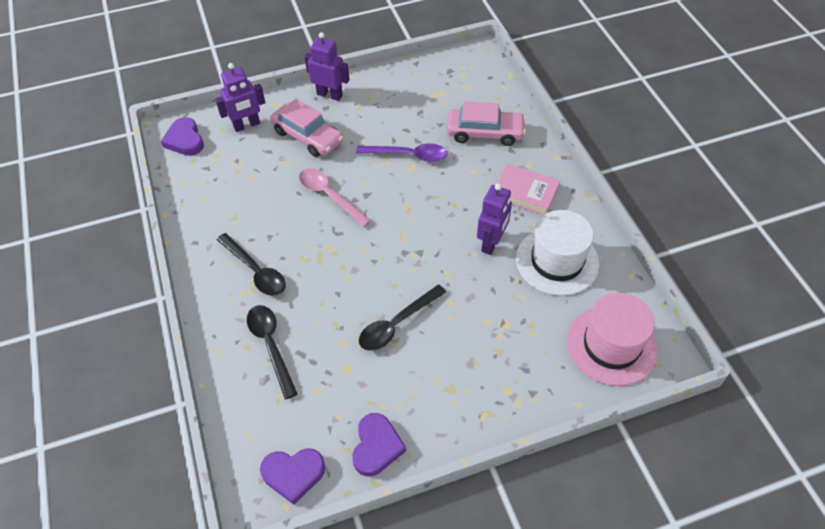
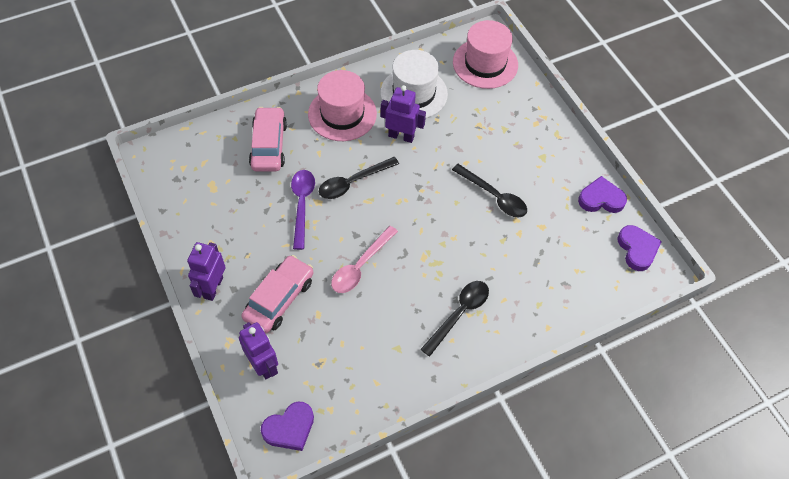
camera: 100 degrees left, 5 degrees up
black spoon [247,305,298,399] -> black spoon moved to [319,157,399,199]
pink book [498,164,560,215] -> pink hat [308,70,377,141]

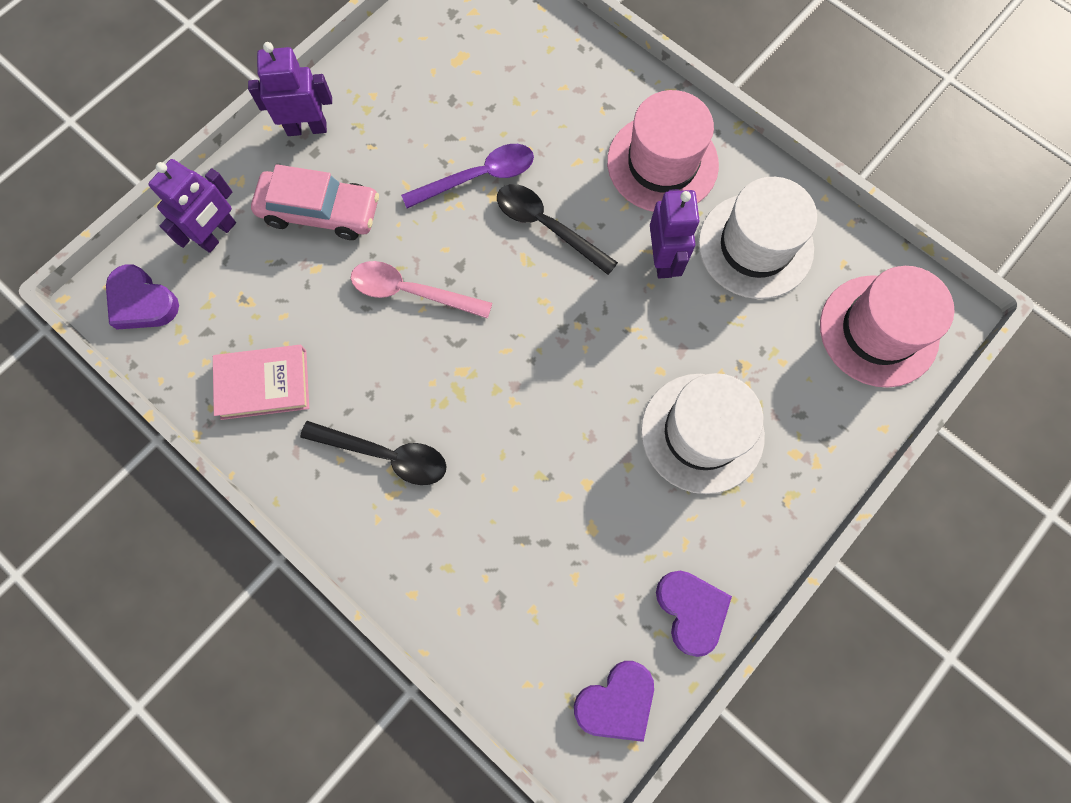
camera: 70 degrees right, 15 degrees up
pink car [249,107,287,171] -> none
black spoon [452,164,527,217] -> none
none -> pink book [213,345,309,420]
none -> white hat [641,373,765,494]

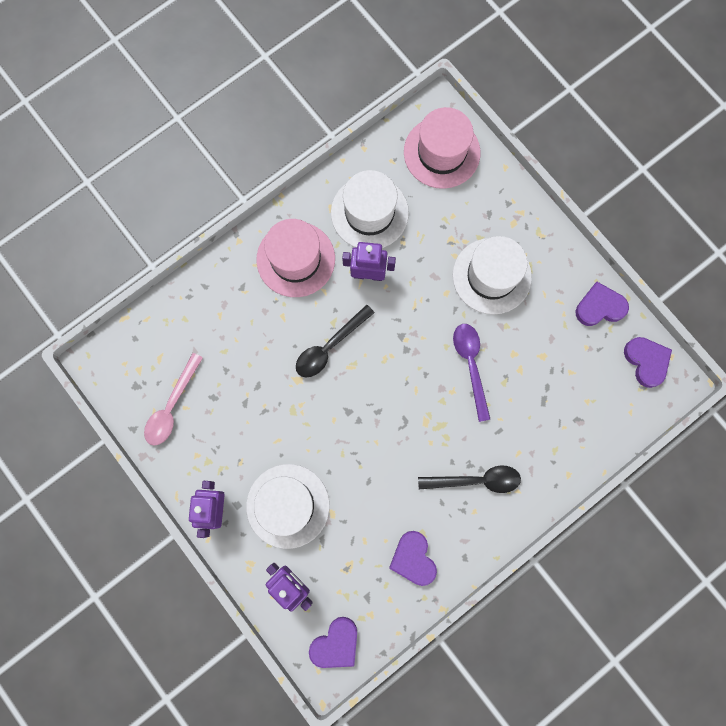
camera: 80 degrees left, 5 degrees up
pink book [213,345,309,420] -> purple heart [389,531,437,586]
pink car [251,164,379,240] -> white hat [246,464,330,549]
black spoon [300,421,446,485] -> black spoon turned 60 degrees clockwise [418,465,521,493]
pink spoon [351,261,492,319] -> pink spoon moved to [144,353,203,446]
purple spoon [401,144,534,208] -> purple spoon moved to [453,324,490,422]

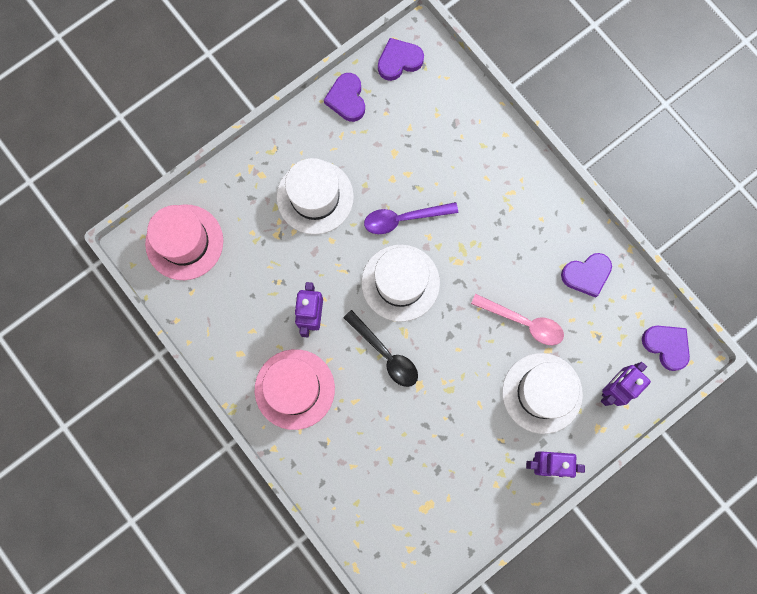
camera: 90 degrees left, 0 degrees up
pink spoon [144,353,203,446] -> pink spoon moved to [471,294,564,345]
white hat [331,170,409,248] -> white hat moved to [361,245,440,322]
black spoon [418,465,521,493] -> none

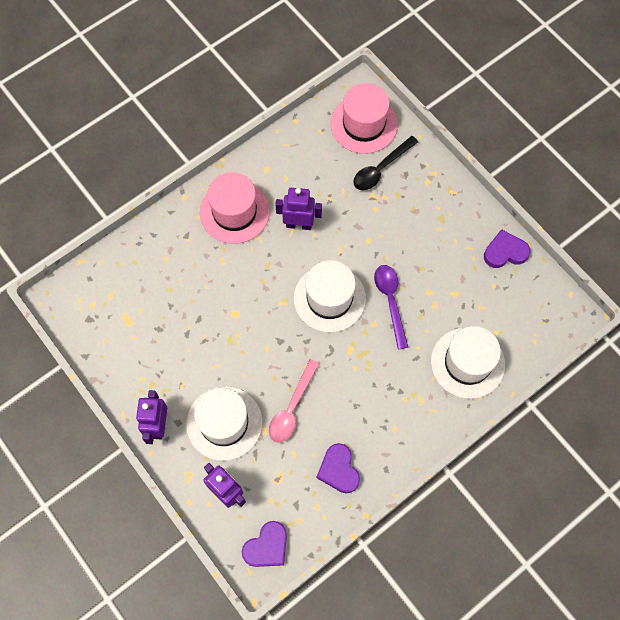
camera: 90 degrees right, 10 degrees down
white hat [276,158,354,235] -> white hat moved to [431,326,505,399]
black spoon [343,310,418,387] -> black spoon moved to [353,136,418,190]
purple heart [378,38,424,81] -> none

